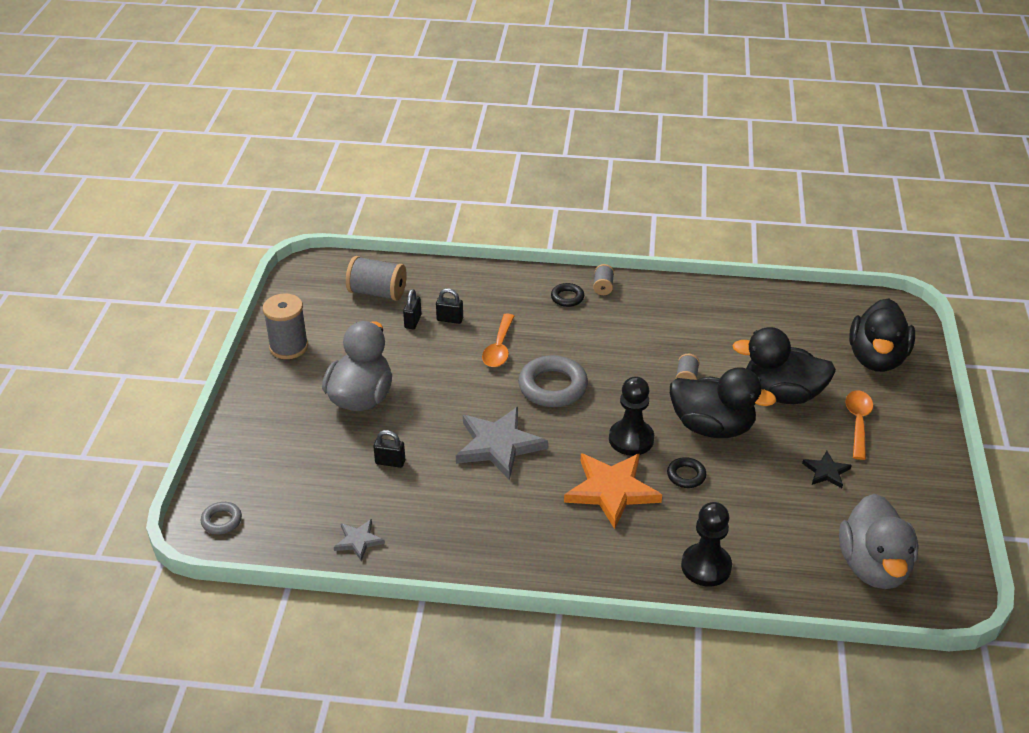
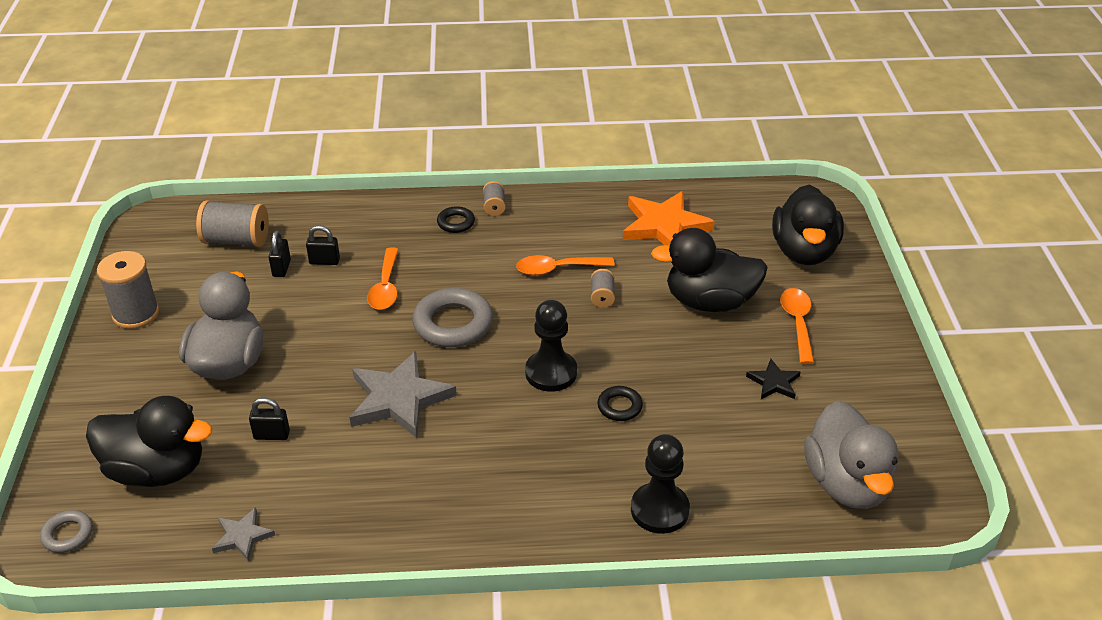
camera: 10 degrees left, 0 degrees up
orange star [564,453,662,529] -> orange star moved to [623,191,715,246]
black duck [670,367,776,438] -> black duck moved to [86,396,212,487]
none -> orange spoon [516,255,615,275]

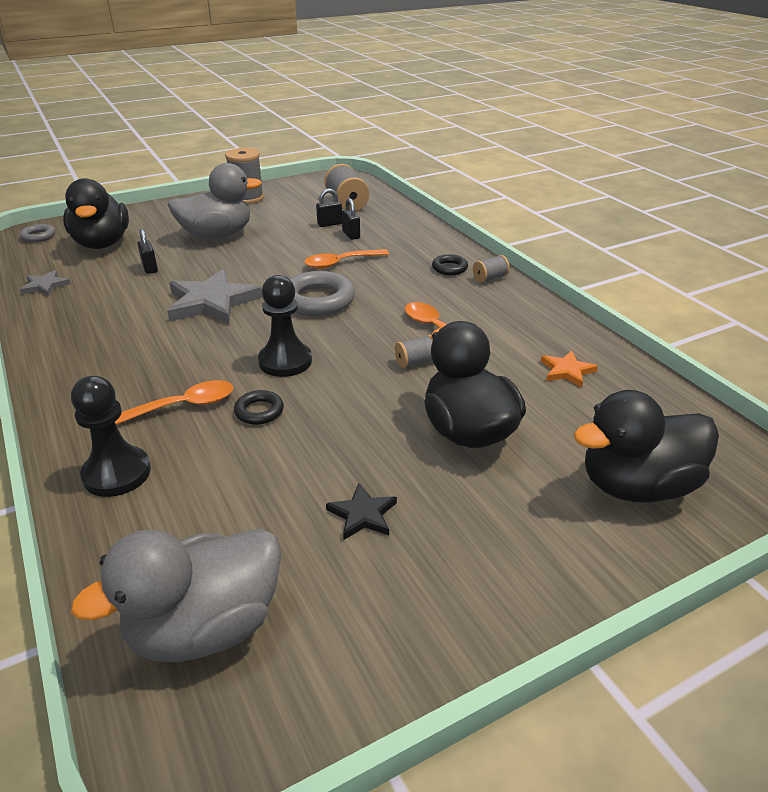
camera: 65 degrees right, 5 degrees down
orange star [623,191,715,246] -> orange star [541,351,598,387], size x0.50
orange spoon [780,288,814,364] -> orange spoon moved to [115,380,233,425]

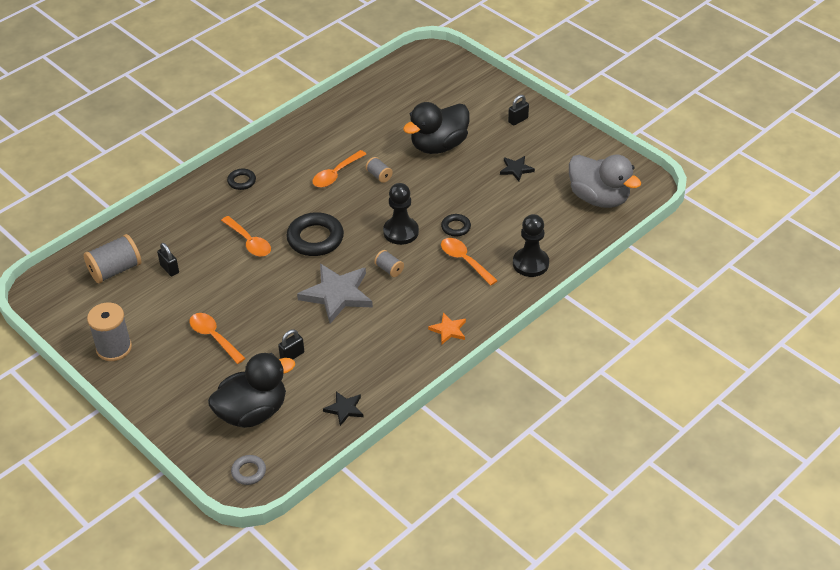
camera: 105 degrees left, 10 degrees up
grey star [20,270,71,297] -> black star [323,391,363,426]
grey duck [168,163,262,239] -> orange spoon [190,313,246,364]
grey ring [289,271,355,316] -> black ring [286,212,344,256]
black padlock [342,198,360,240] -> black padlock moved to [508,95,529,126]
grey spool [473,255,510,283] -> grey spool moved to [374,250,404,277]
orange star [541,351,598,387] -> orange star moved to [428,313,466,344]
black duck [574,390,719,503] -> none

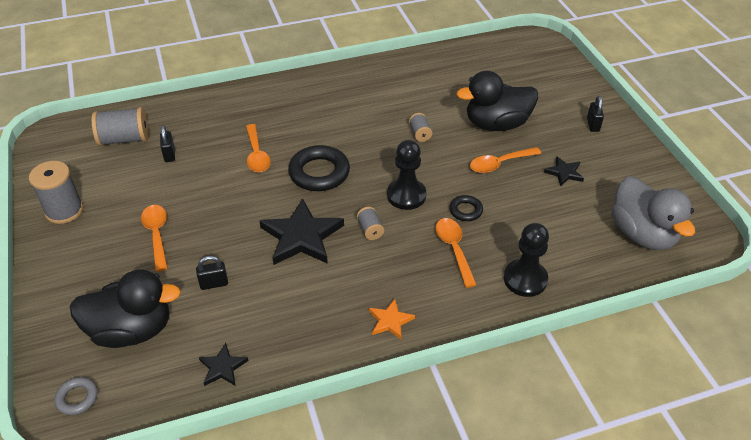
camera: 25 degrees right, 0 degrees up
black ring [227,168,256,190] -> none
grey star [297,264,373,324] -> black star [259,198,344,265]
orange spoon [312,150,366,187] -> orange spoon moved to [470,147,541,173]
black padlock [508,95,529,126] -> black padlock turned 75 degrees counterclockwise [587,96,604,132]

